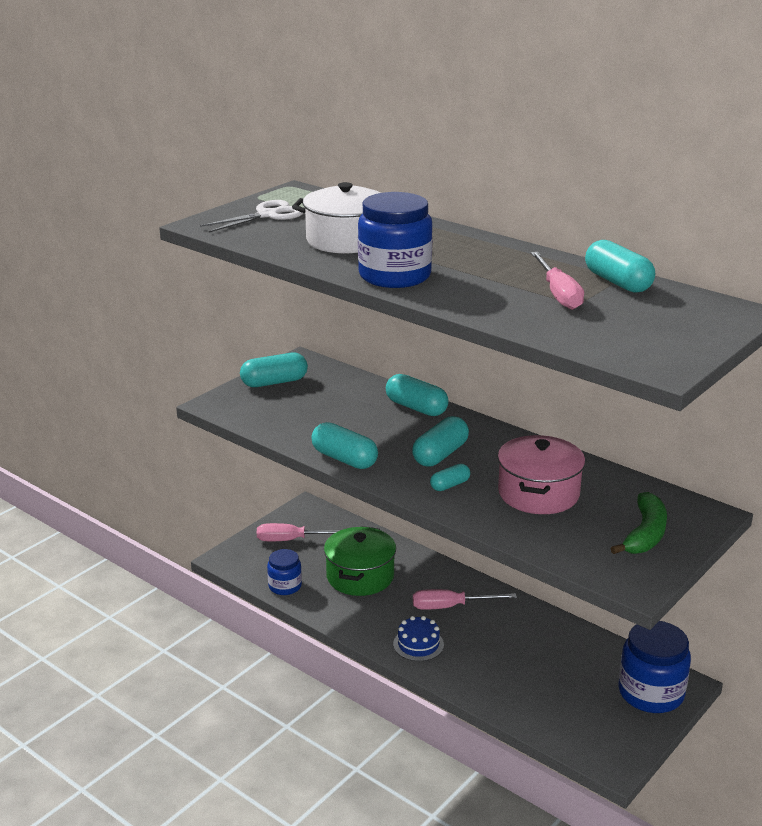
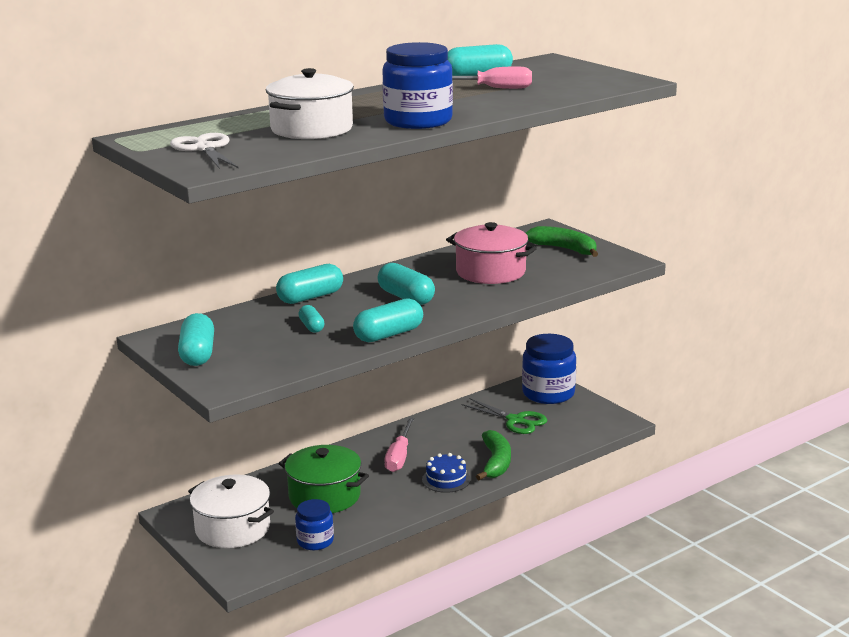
camera: 75 degrees left, 5 degrees down
pink screwdriver [257,523,340,541] -> white pot [188,474,274,548]
turquoise capsule [430,464,470,491] -> turquoise capsule moved to [299,305,324,333]
none -> green scissors [462,398,547,434]
none -> green banana [476,430,511,481]

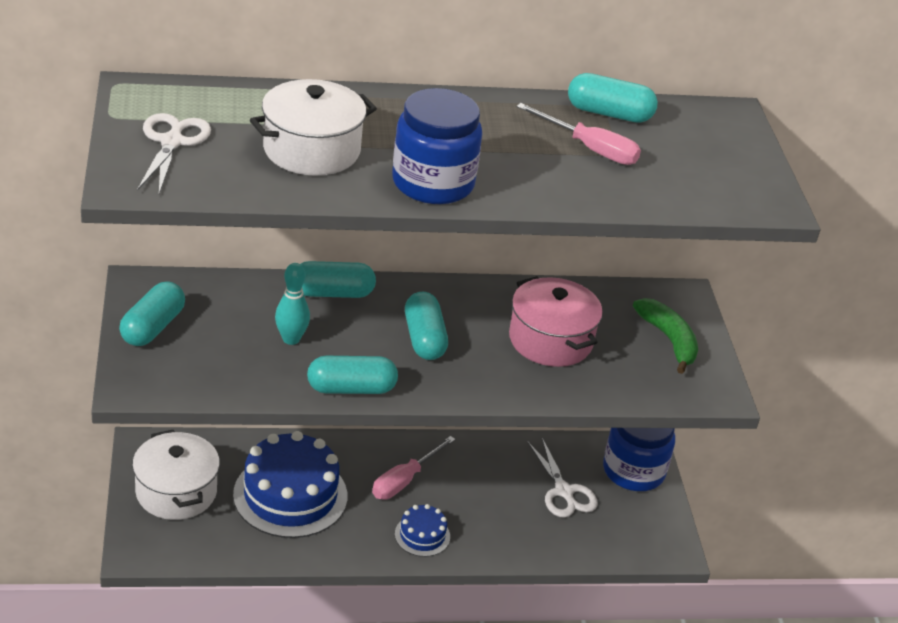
camera: 25 degrees right, 15 degrees up
green pot [278,445,369,513] -> blue cake [233,431,347,538]
blue jar [295,499,334,550] -> none
turquoise capsule [299,305,324,333] -> turquoise bowling pin [275,263,310,345]
green scissors [462,398,547,434] -> white scissors [527,438,598,518]
green banana [476,430,511,481] -> none

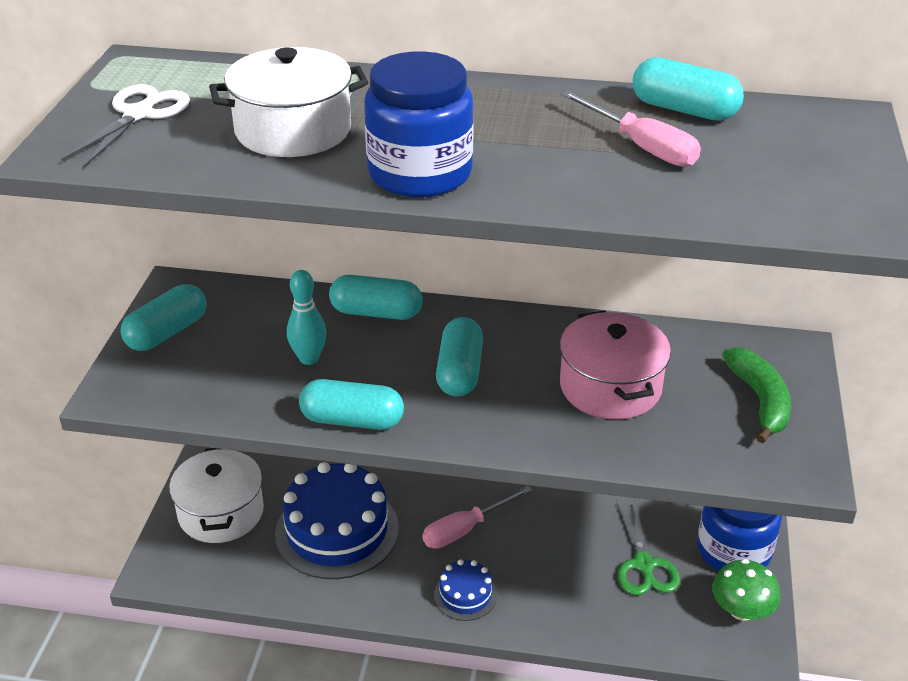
camera: 20 degrees right, 0 degrees up
white scissors [527,438,598,518] -> green scissors [617,499,680,595]
none -> green mushroom [712,559,780,621]

